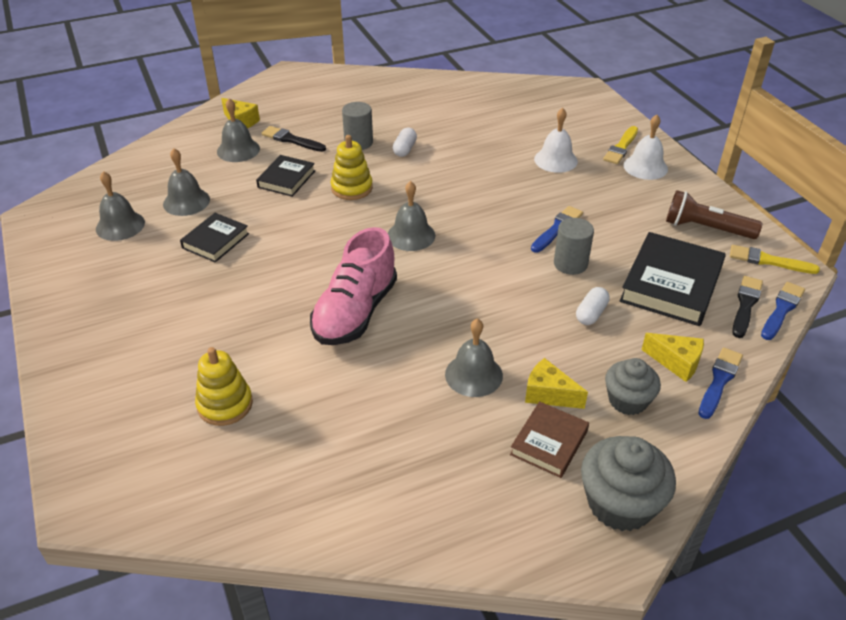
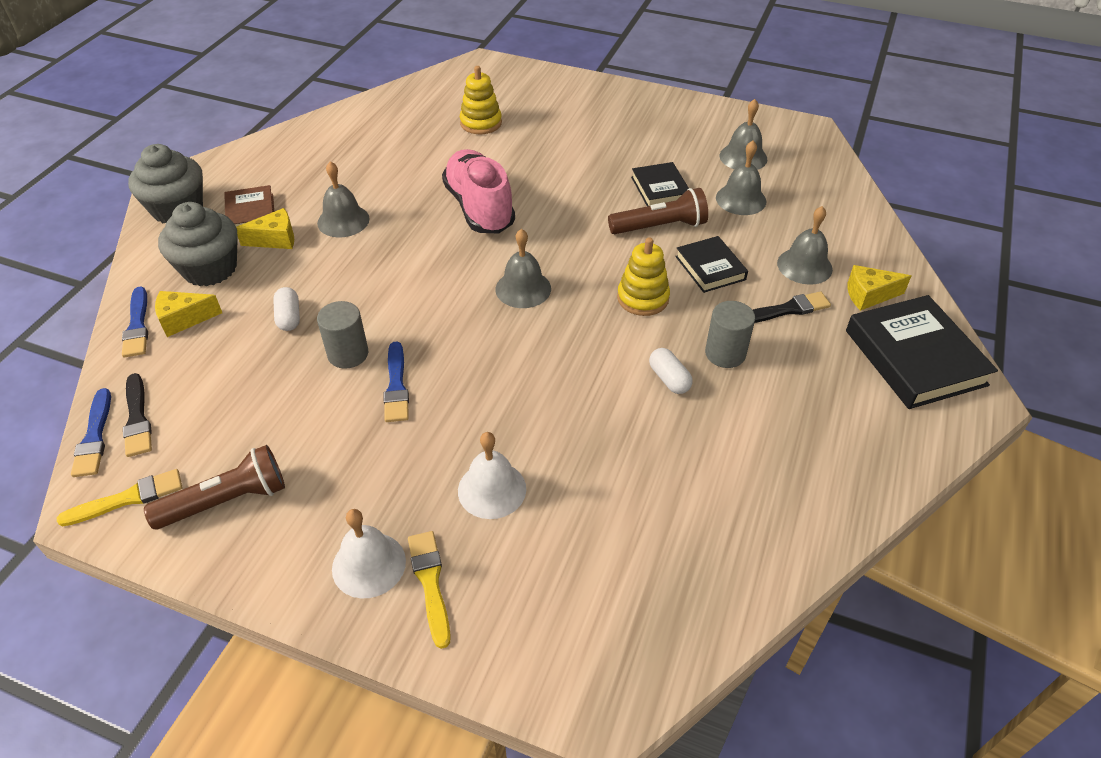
camera: 135 degrees right, 5 degrees up
grey cupcake [605,358,661,415] -> grey cupcake [158,202,238,286], size x1.51
black book [619,232,726,326] -> black book moved to [846,295,998,409]
none -> brown flashlight [608,188,708,234]

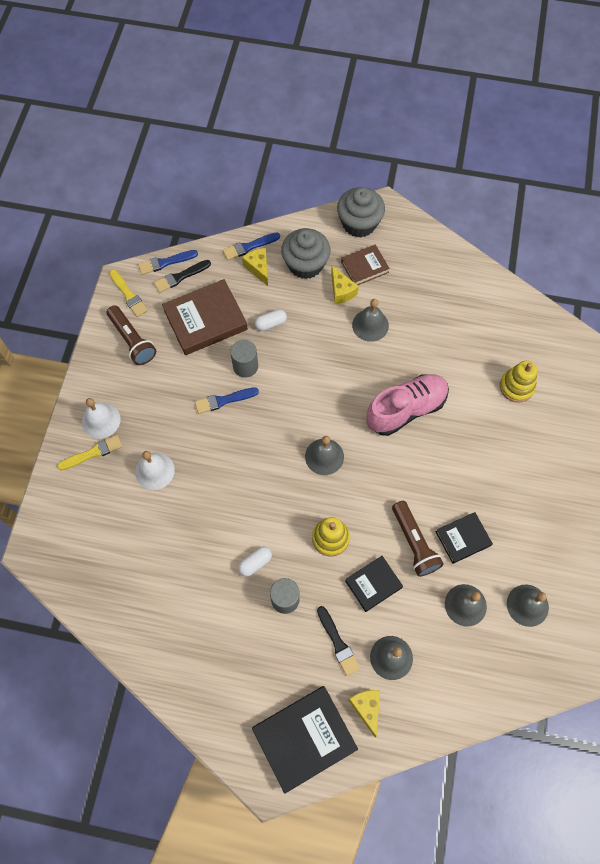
camera: 80 degrees right, 20 degrees up
none -> brown book [162,279,248,355]

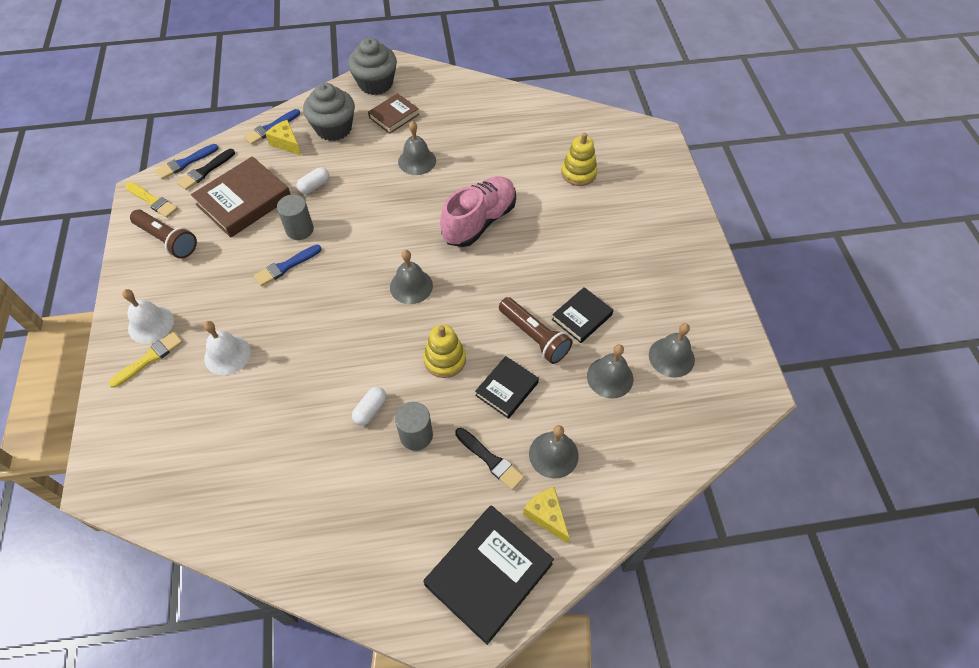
camera: 20 degrees left, 10 degrees down
yellow cheese [331,266,359,304] -> none

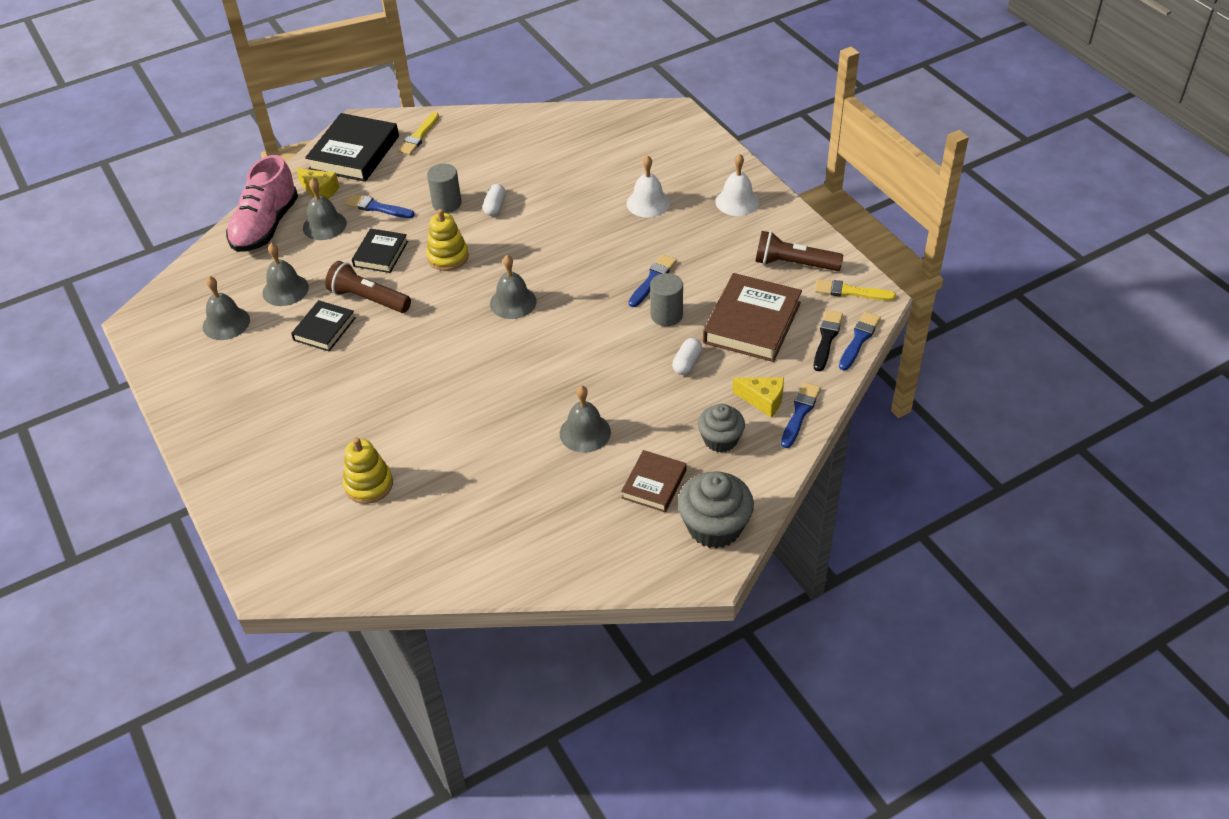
camera: 160 degrees right, 10 degrees down
yellow brush [108,332,183,388] -> yellow brush moved to [398,112,439,155]
grey cupcake [303,83,355,141] -> grey cupcake [698,404,745,453], size x0.66
pink shoe [440,176,516,247] -> pink shoe moved to [226,155,298,252]
black brush [455,428,524,490] -> blue brush [345,194,415,218]

